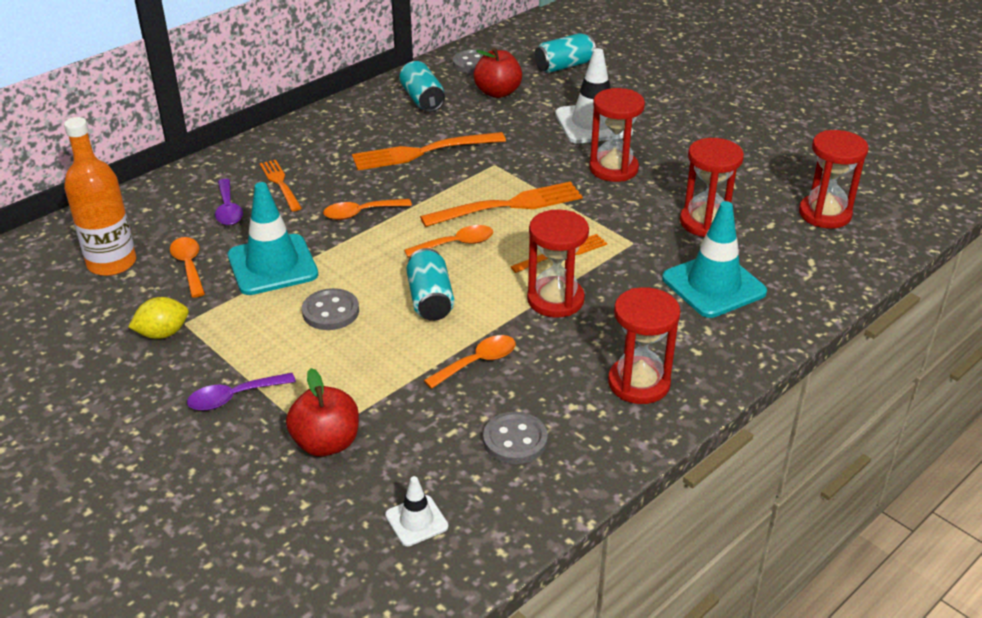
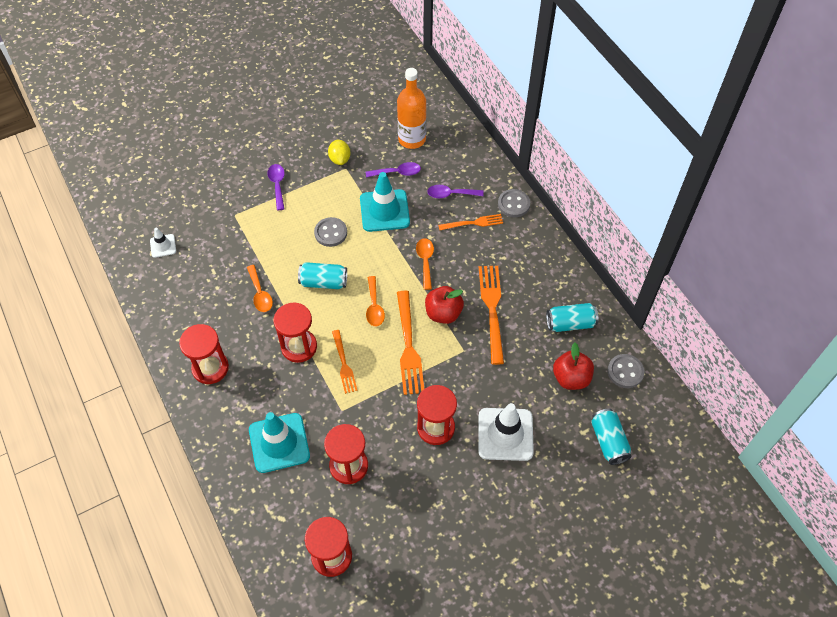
camera: 105 degrees right, 20 degrees up
orange spoon [170,237,205,298] -> purple spoon [366,162,421,177]
red apple [286,368,359,457] -> red apple moved to [425,286,464,324]
grey button [483,412,548,464] -> grey button moved to [498,189,530,217]

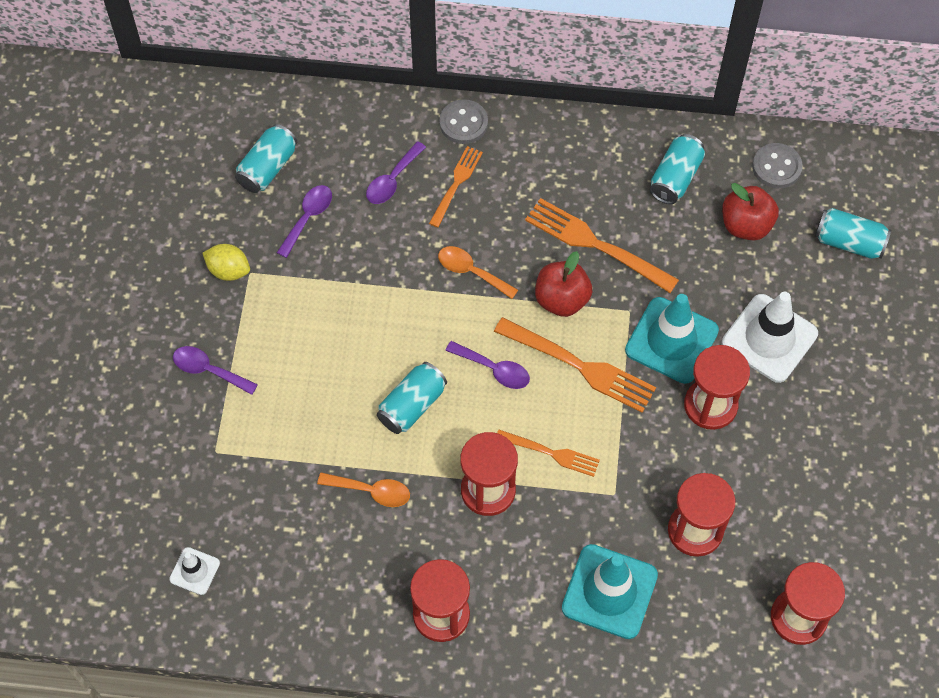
camera: 55 degrees left, 5 degrees up
grey button [314,217,347,247] -> none
turquoise traffic cone [360,172,410,232] -> turquoise traffic cone moved to [625,294,719,384]
orange spoon [366,276,385,327] -> purple spoon [445,341,530,389]
orange bottle [397,68,426,149] -> turquoise can [235,124,297,193]

